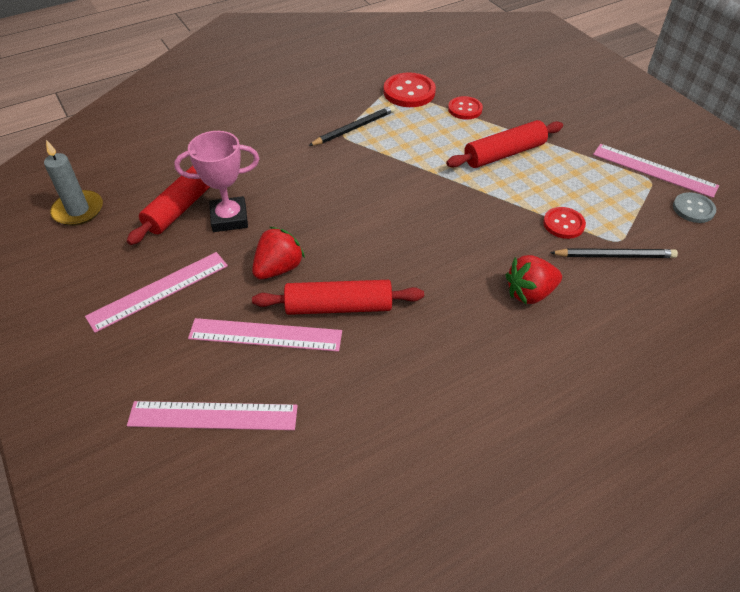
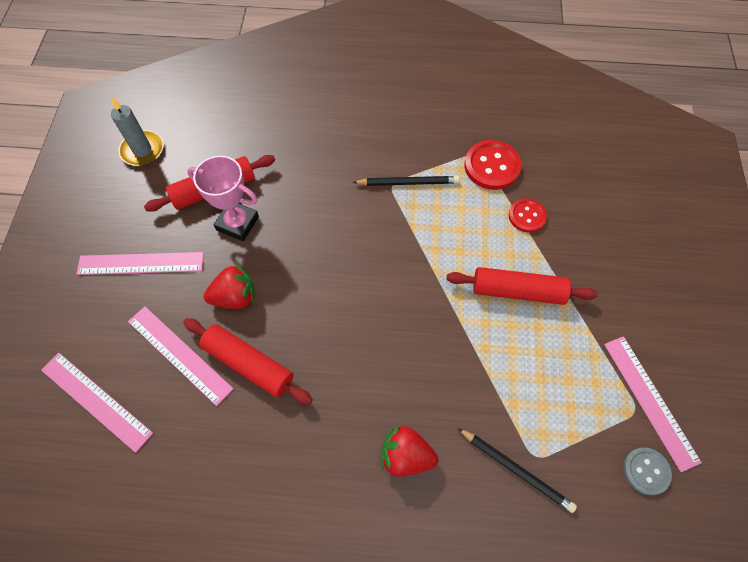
camera: 35 degrees right, 15 degrees up
red button [543,207,586,239] -> none

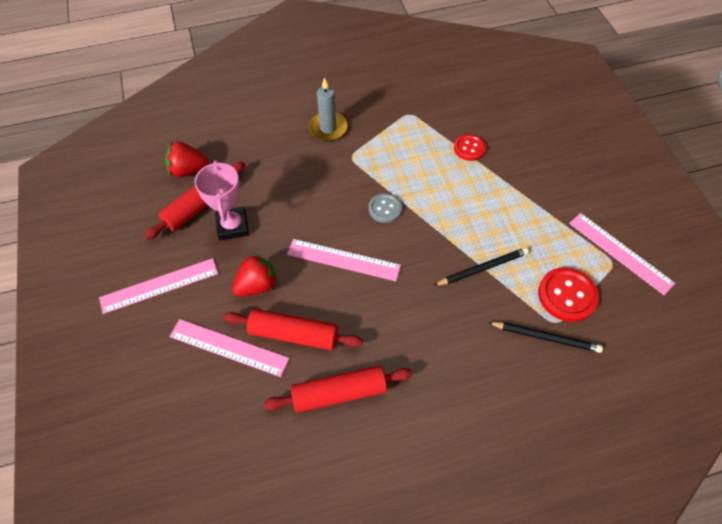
camera: 20 degrees left, 5 degrees down
pink ruler [41,353,153,453] -> pink ruler moved to [287,239,401,281]
grey candle [111,97,163,166] -> grey candle moved to [309,78,347,141]
pink trophy [187,156,259,241] -> pink trophy turned 75 degrees clockwise [195,160,249,240]
black pencil [353,176,460,186] -> black pencil moved to [433,247,529,286]
red strawberry [381,425,438,477] -> red strawberry moved to [165,142,208,177]
red rolling pin [446,267,597,305] -> red rolling pin moved to [263,366,413,413]
red button [465,140,522,190] -> red button moved to [538,267,599,322]
grey button [623,447,672,495] -> grey button moved to [369,193,402,223]

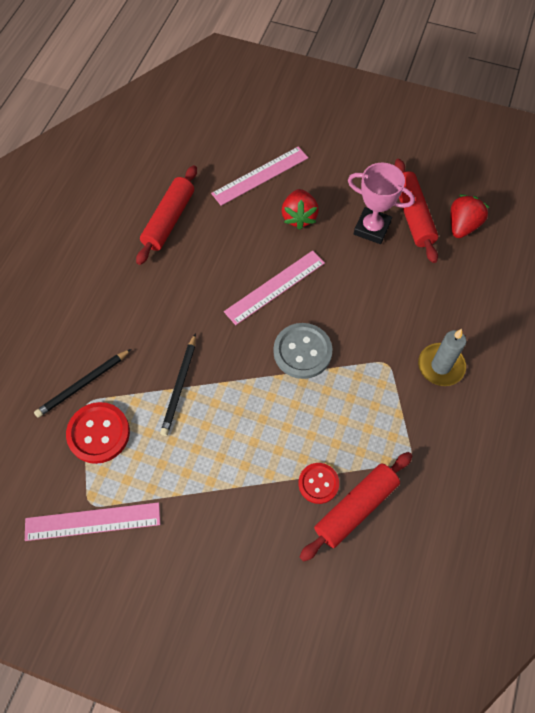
camera: 125 degrees right, 5 degrees up
pink ruler [99,258,218,314] -> none
red rolling pin [224,309,363,350] -> red rolling pin moved to [300,452,412,562]
grey button [369,193,402,223] -> grey button [273,323,332,379], size x1.57

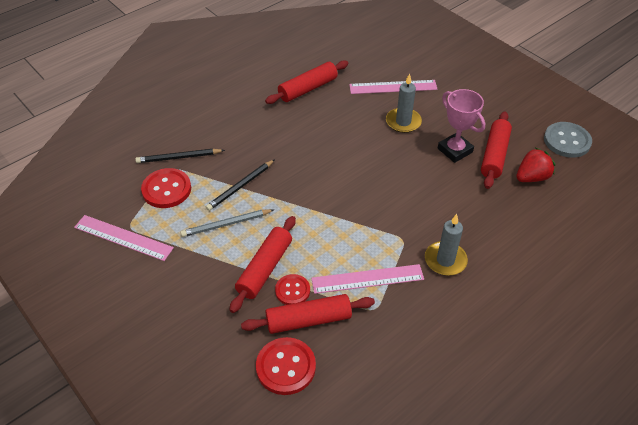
camera: 30 degrees right, 15 degrees down
pink ruler [224,250,325,325] -> pink ruler moved to [312,264,424,294]
grey button [273,323,332,379] -> grey button moved to [544,122,592,158]
red strawberry [282,189,319,230] -> grey candle [386,74,422,133]
none -> grey pencil [180,209,274,237]
none -> red rolling pin [230,216,296,313]
none -> red button [256,337,316,395]

